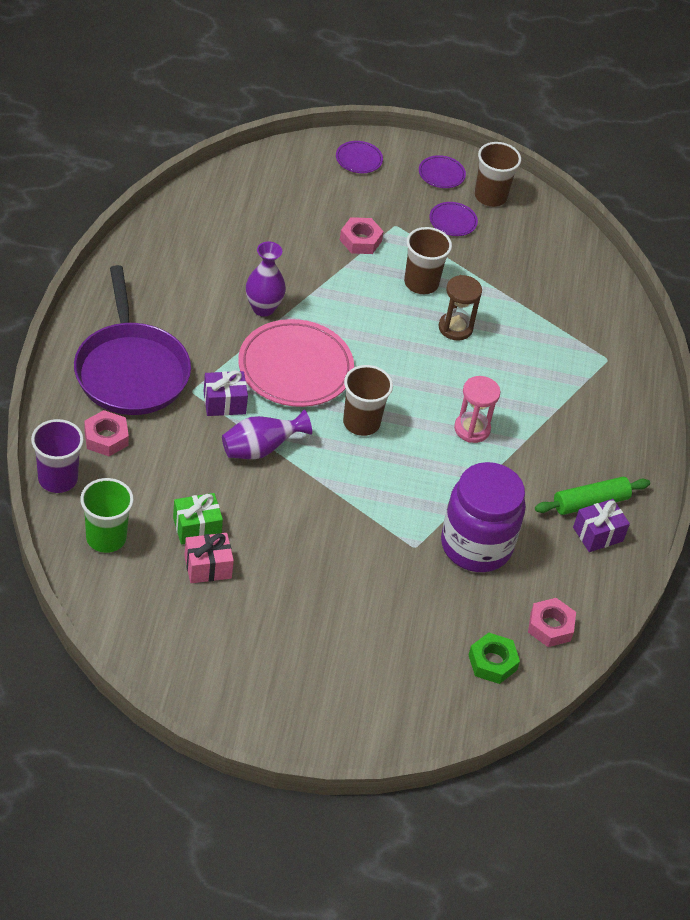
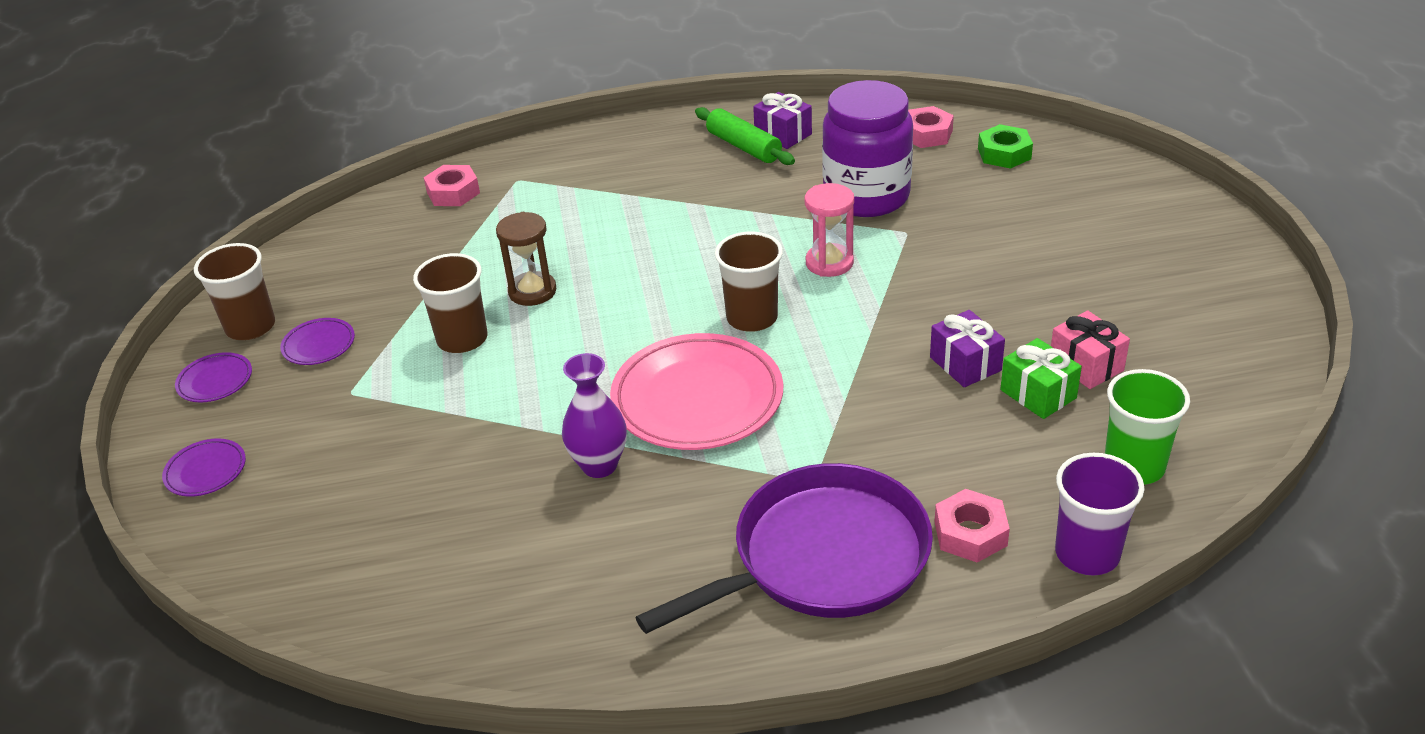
camera: 100 degrees left, 10 degrees down
purple gift [203,370,248,416] -> purple gift moved to [930,310,1005,387]
purple vase [222,410,312,459] -> none
pink nut [340,217,384,254] -> pink nut moved to [424,165,480,206]
pink hourglass [454,376,501,443] -> pink hourglass moved to [805,183,854,277]

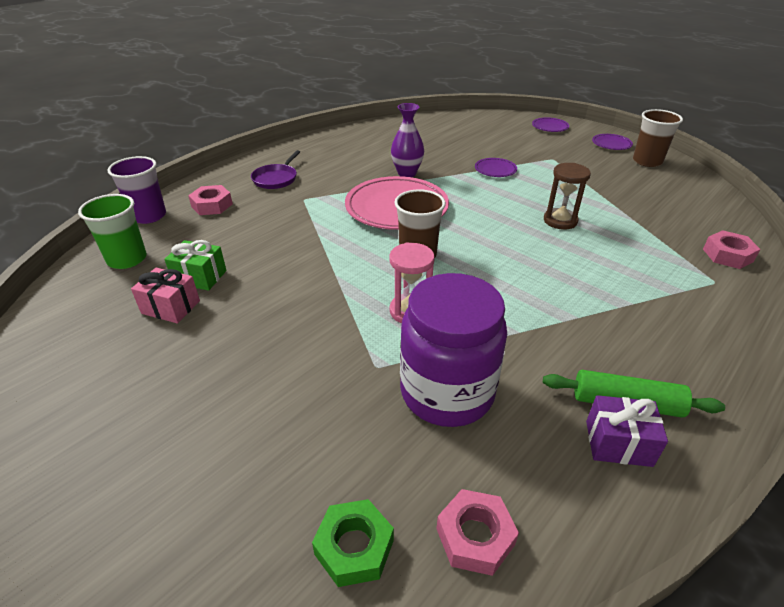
camera: 140 degrees right, 0 degrees up
purple plate [280,318,355,365] -> purple plate moved to [475,158,517,177]
brown cup [413,253,488,353] -> none
purple pan [635,463,933,634] -> purple pan [251,150,300,189], size x0.48
purple gift [930,310,1005,387] -> none

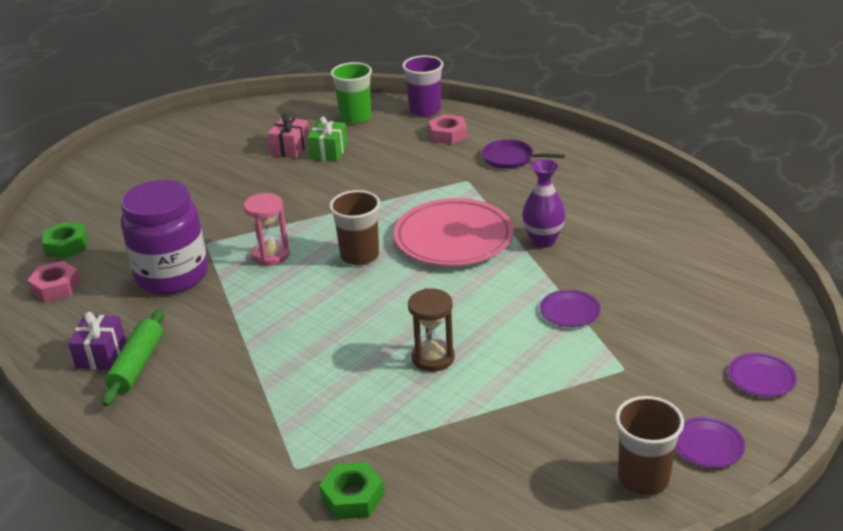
camera: 90 degrees right, 5 degrees down
pink nut [703,230,761,269] -> green nut [319,462,384,519]

